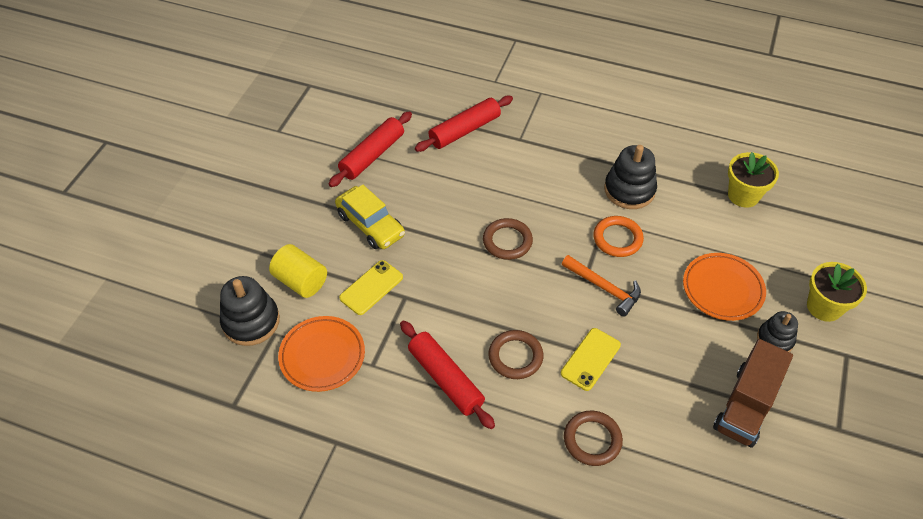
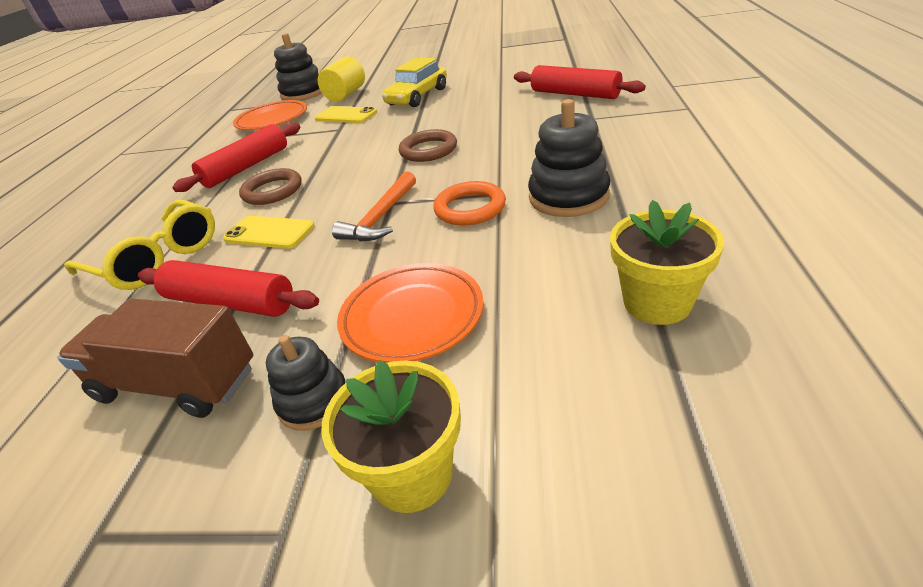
camera: 80 degrees right, 15 degrees down
red rolling pin [329,111,412,187] -> red rolling pin moved to [138,260,319,317]
brown ring [564,411,623,466] -> yellow glasses [64,200,215,290]

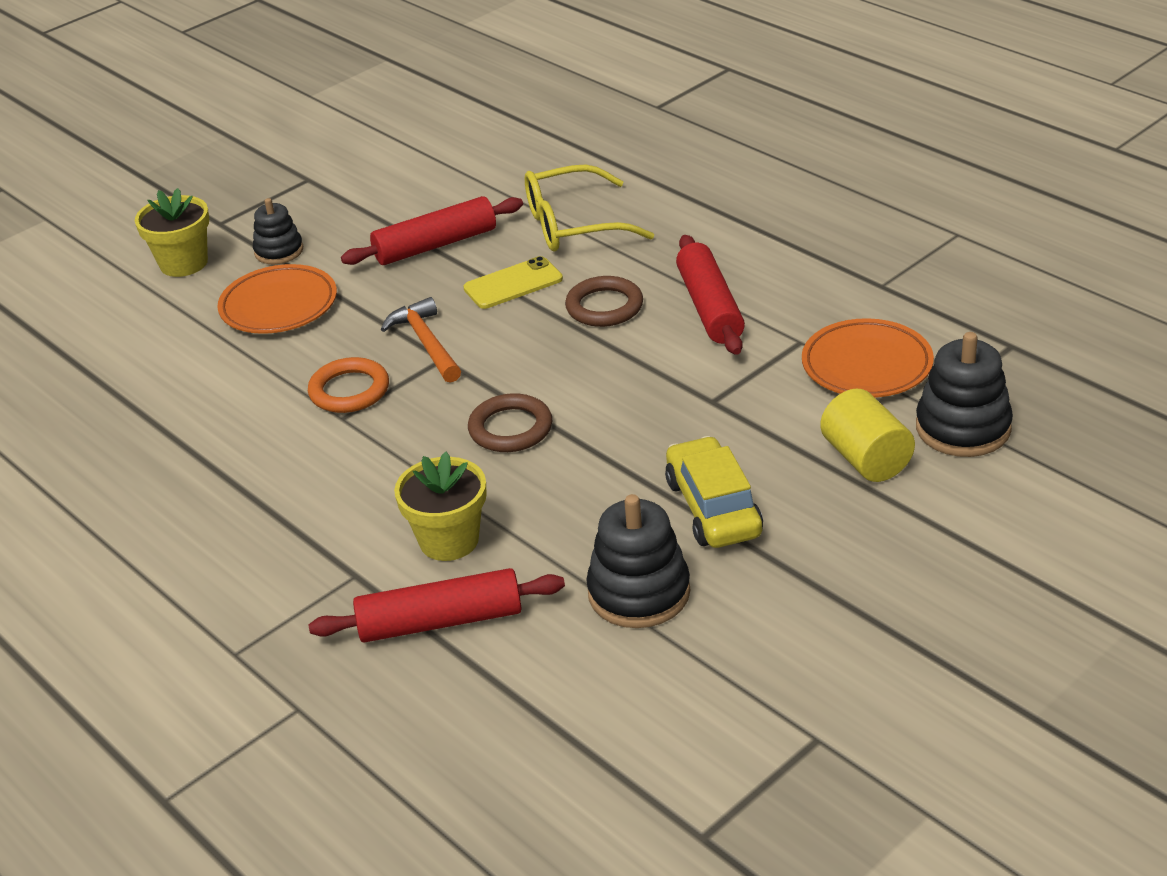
camera: 130 degrees right, 0 degrees up
brown truck [57,299,253,418] -> none
yellow phone [315,106,377,123] -> none
black stacking toy [528,99,610,217] -> black stacking toy moved to [586,494,690,628]
yellow flower pot [610,200,724,325] -> yellow flower pot moved to [394,452,487,561]

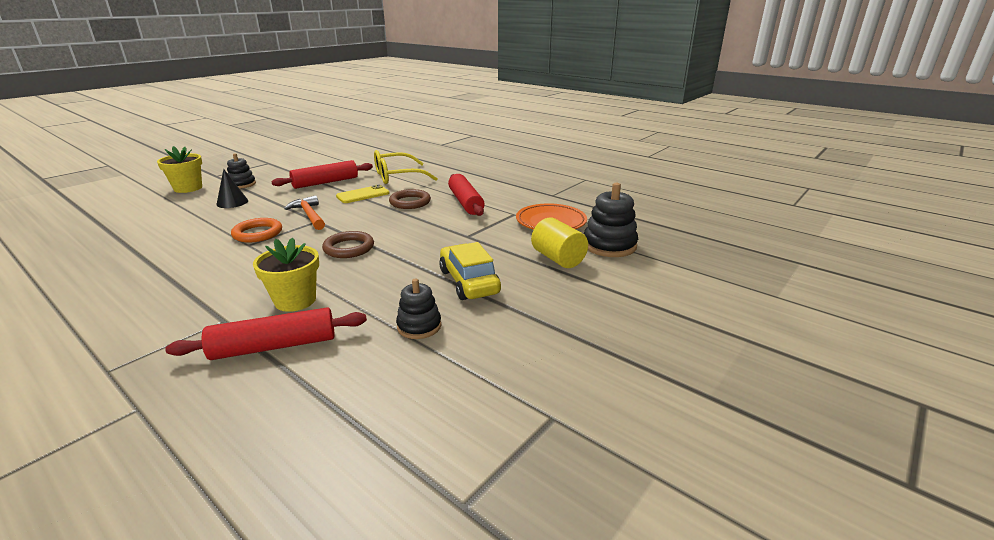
camera: 10 degrees left, 10 degrees down
orange plate [217,264,337,334] -> black cone [216,169,248,208]
black stacking toy [586,494,690,628] -> black stacking toy [396,278,441,339], size x0.63

